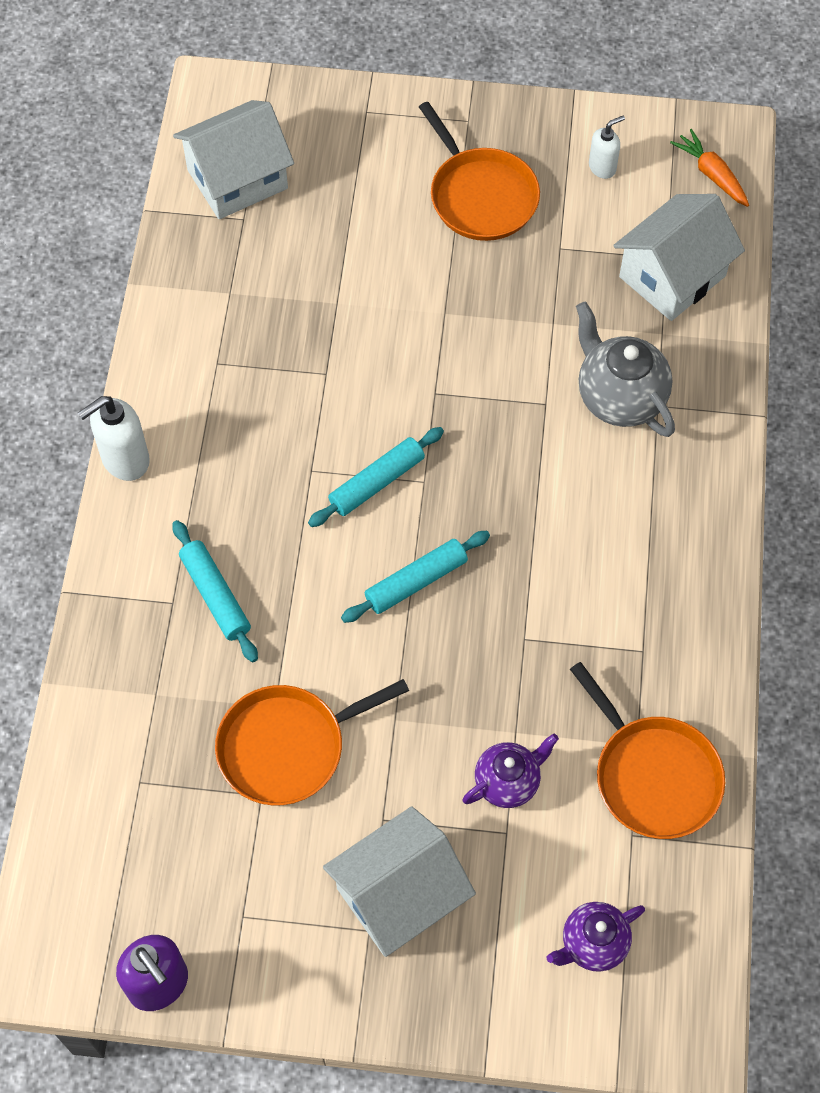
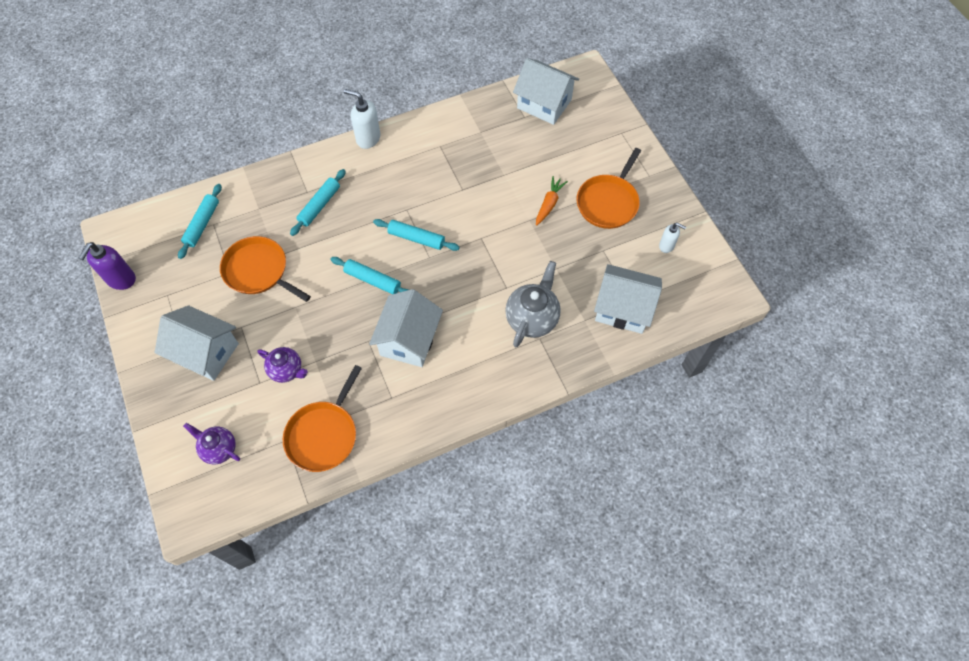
camera: 60 degrees right, 0 degrees up
orange carrot [670,129,749,207] -> orange carrot moved to [536,176,568,226]
none -> turquoise rolling pin [178,184,222,259]
none -> white house [369,289,443,367]

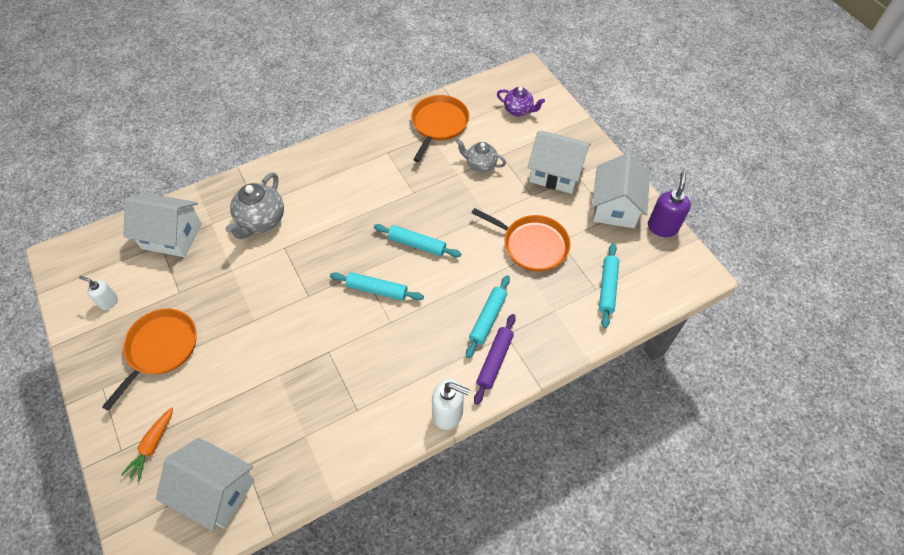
camera: 175 degrees right, 5 degrees down
purple teapot [258,347,307,383] -> grey teapot [456,139,506,172]
white house [369,289,443,367] -> white house moved to [592,153,650,228]
orange carrot [536,176,568,226] -> orange carrot moved to [121,407,173,482]
none -> purple rolling pin [474,314,516,405]

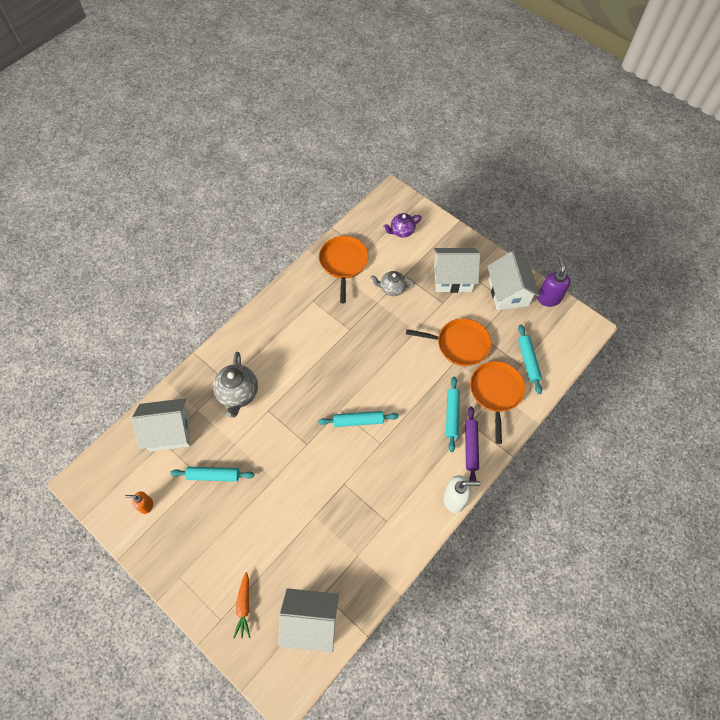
camera: 20 degrees left, 5 degrees up
white soap dispenser [79,276,118,310] -> orange soap dispenser [125,492,153,514]
orange pan [102,309,197,411] -> orange pan moved to [470,361,525,444]
turquoise rolling pin [374,224,461,258] -> turquoise rolling pin moved to [170,467,254,482]
purple teapot [497,87,545,117] -> purple teapot turned 150 degrees clockwise [383,213,422,238]

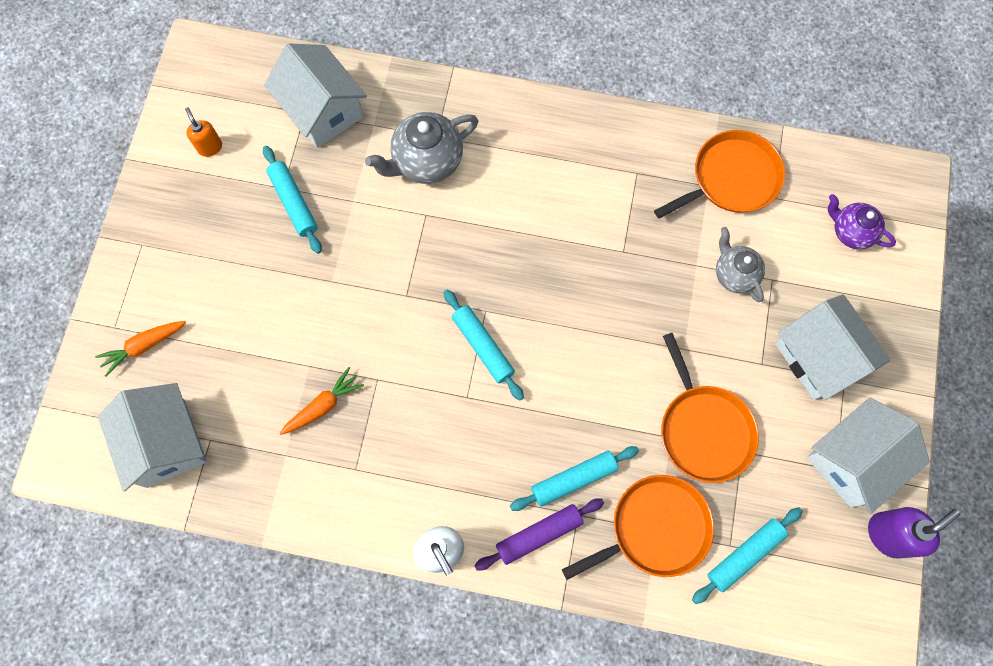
camera: 60 degrees right, 10 degrees up
none -> orange carrot [279,367,364,435]

